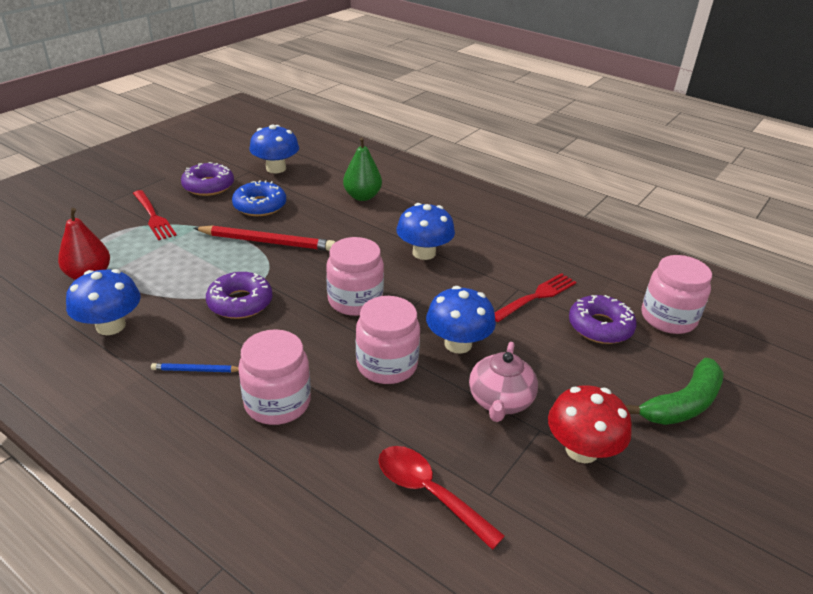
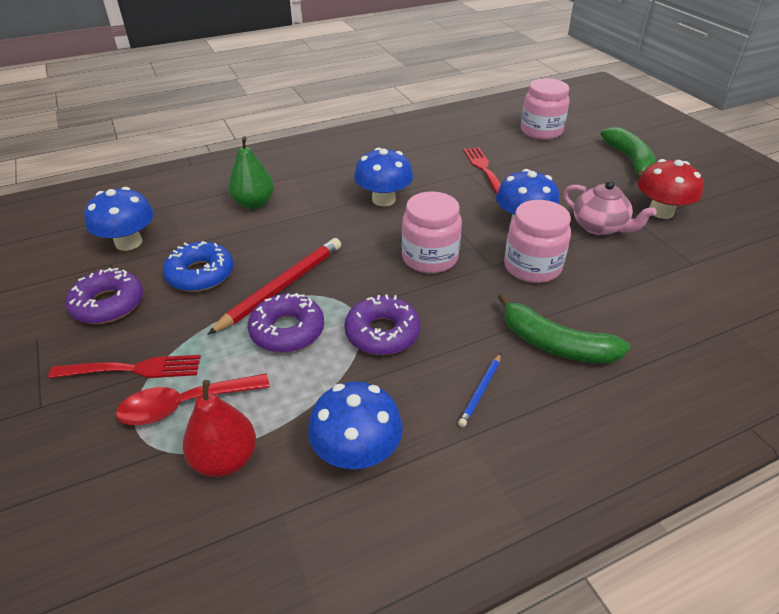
camera: 60 degrees left, 5 degrees up
pink jar [238,329,311,425] -> green banana [498,293,631,364]
red spoon [378,446,505,550] -> red spoon moved to [116,373,270,425]
purple donut [569,295,636,344] -> purple donut moved to [248,293,324,353]

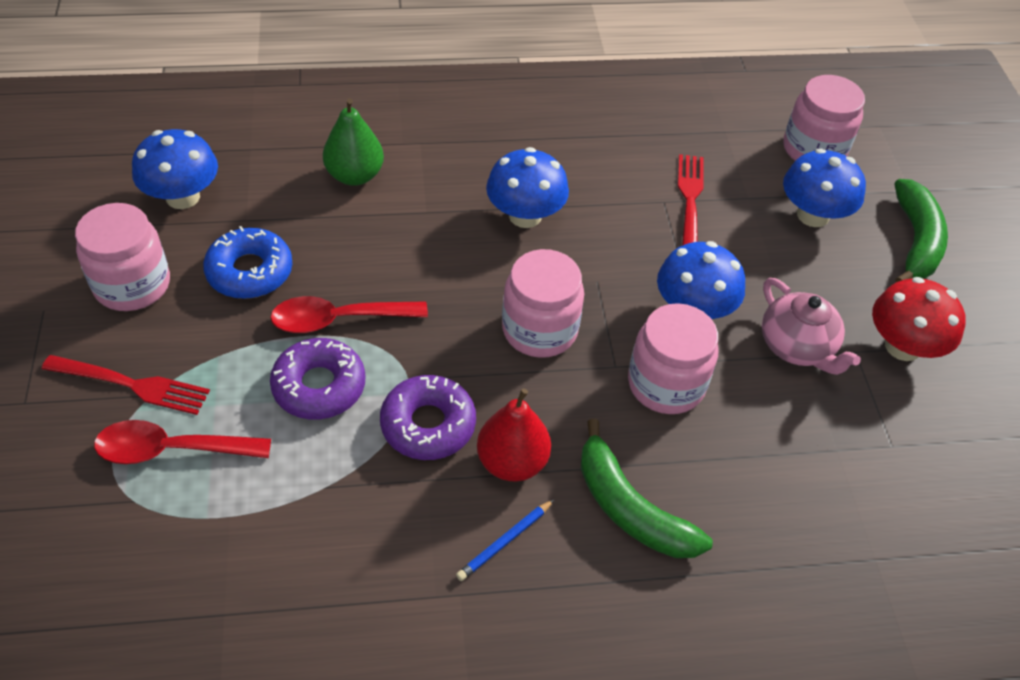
camera: 15 degrees right, 10 degrees up
purple donut [66,268,143,324] -> pink jar [75,203,170,311]
red pear [183,380,256,477] -> red pear moved to [477,388,551,481]
red pencil [207,238,341,335] -> red spoon [270,296,428,333]
blue mushroom [308,381,403,469] -> blue mushroom moved to [783,148,866,227]

